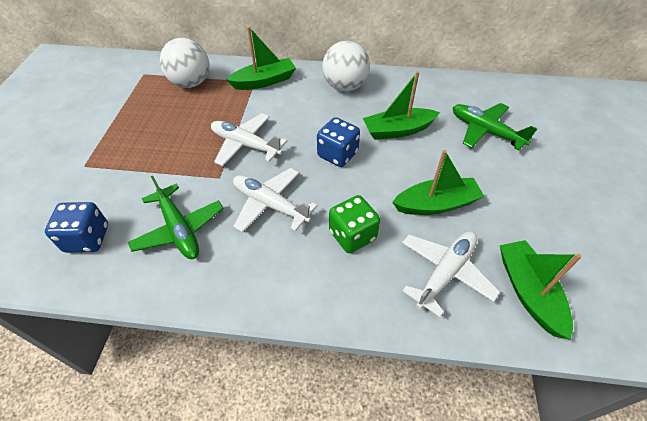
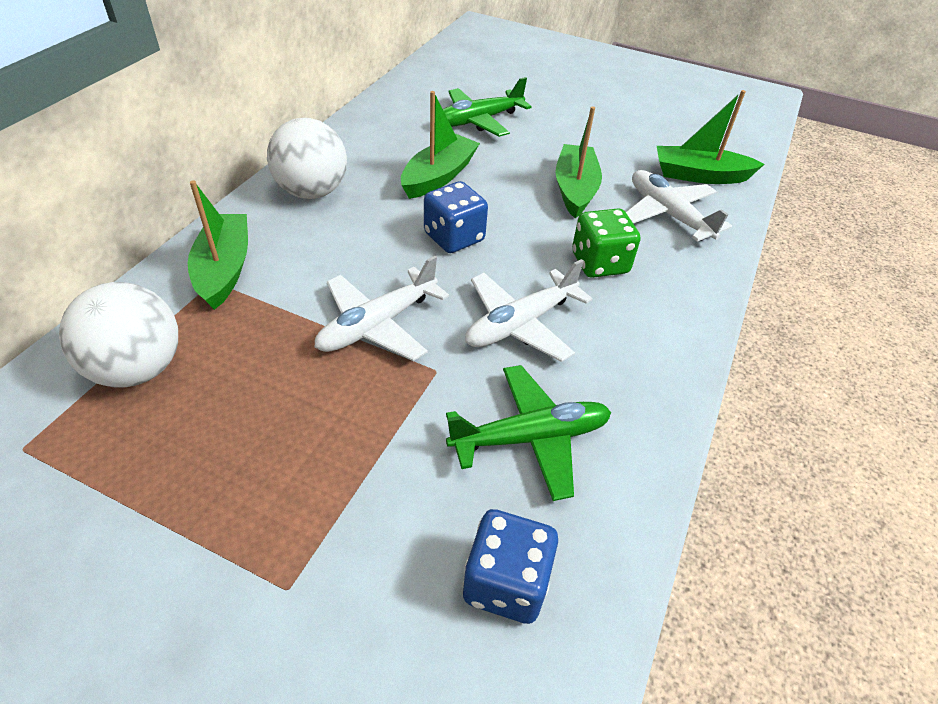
camera: 75 degrees left, 5 degrees down
green boat [363,71,440,140] -> green boat turned 150 degrees counterclockwise [401,91,480,199]

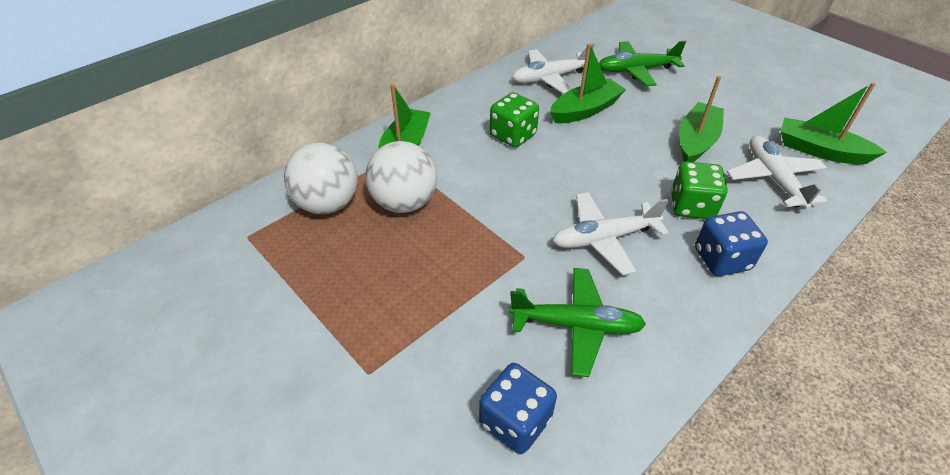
camera: 25 degrees right, 0 degrees up
white ball [267,118,347,199] -> white ball moved to [365,141,437,213]
white plane [315,256,449,361] -> white plane moved to [512,43,595,94]
blue dice [424,181,488,253] -> blue dice moved to [695,211,768,276]
none -> green dice [490,92,539,148]

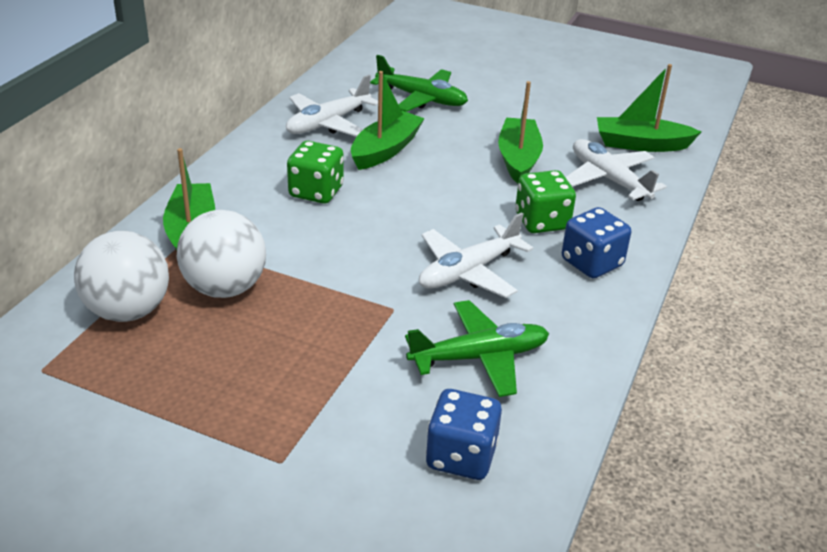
camera: 25 degrees left, 10 degrees down
green plane [599,41,686,86] -> green plane turned 120 degrees counterclockwise [370,55,468,112]

